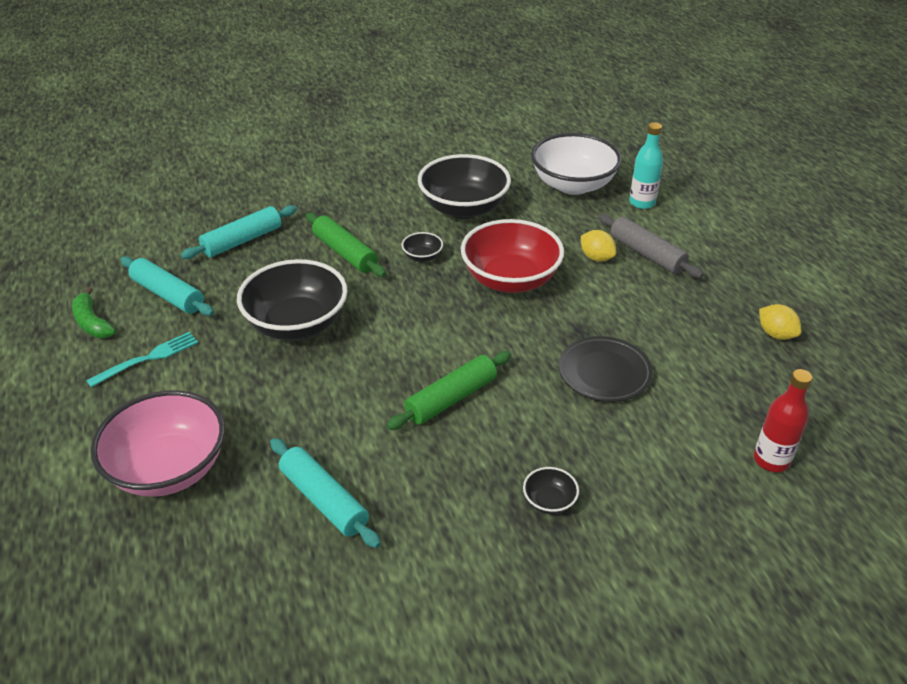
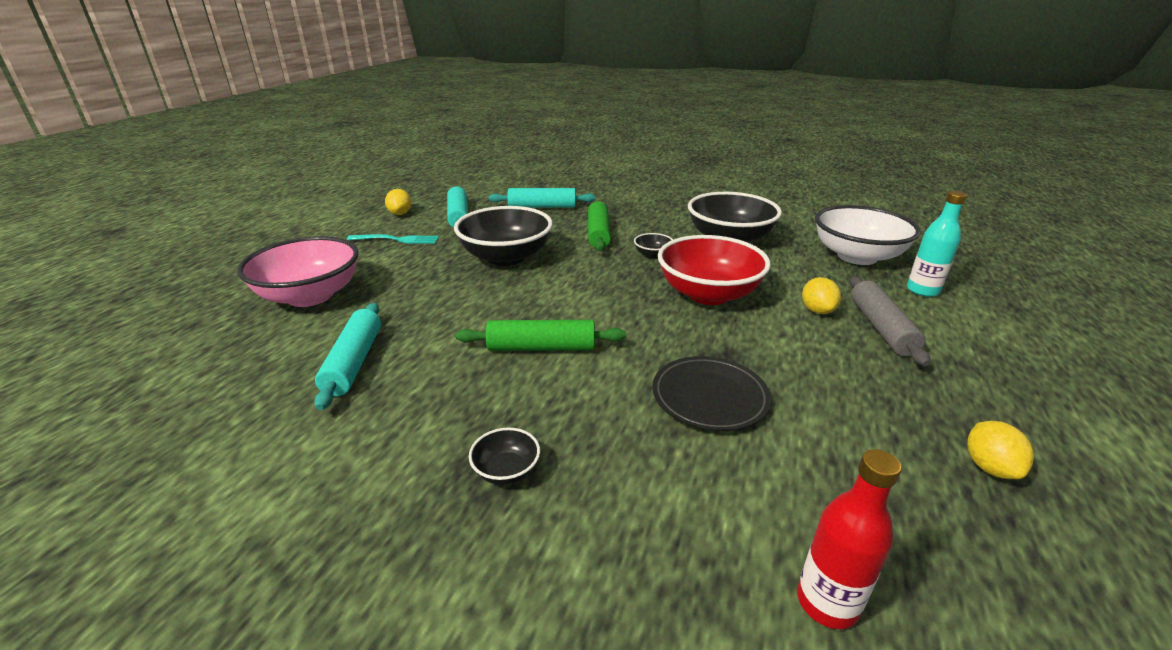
camera: 40 degrees right, 10 degrees down
green banana [72,287,116,338] -> yellow lemon [385,189,412,215]

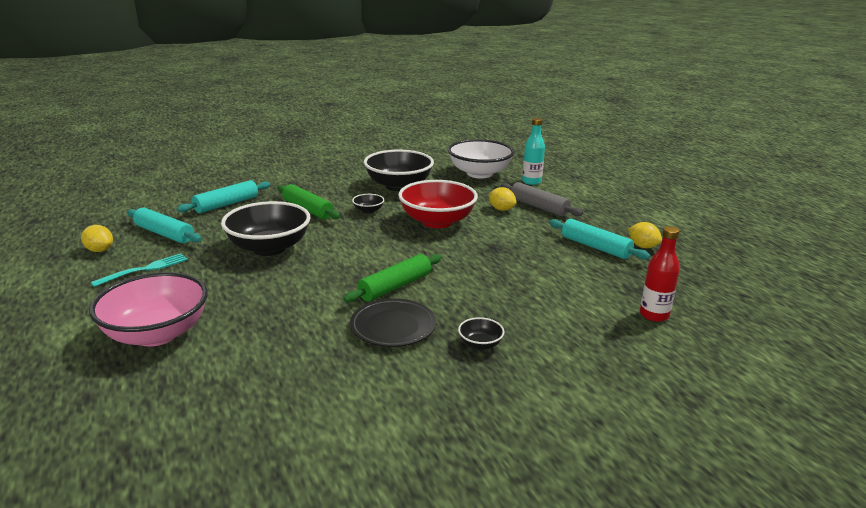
camera: 45 degrees left, 5 degrees down
turquoise rolling pin [314,303,381,410] -> turquoise rolling pin moved to [549,219,650,260]
black plate [653,356,771,431] -> black plate moved to [350,299,436,347]

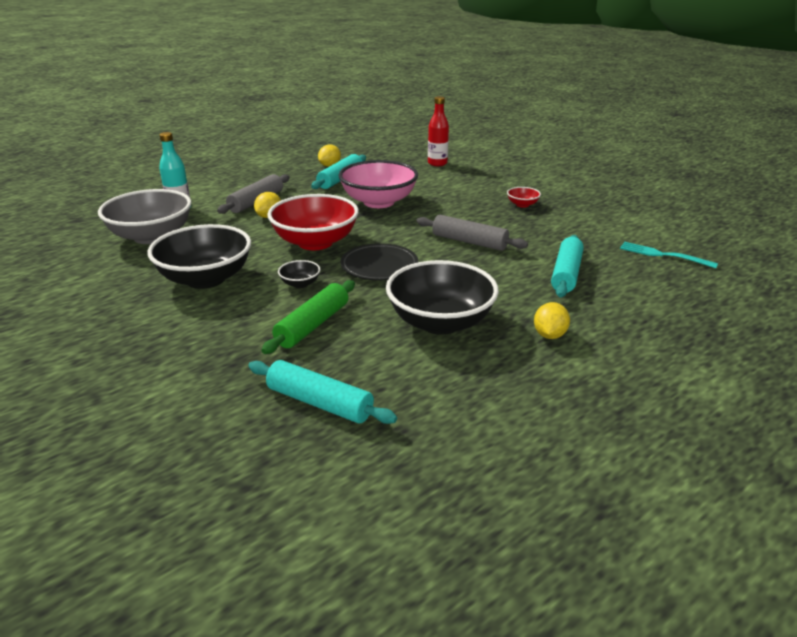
camera: 105 degrees left, 5 degrees up
yellow lemon [81,225,113,252] -> yellow lemon moved to [534,302,570,339]
pink bowl [89,272,208,347] -> pink bowl moved to [338,160,418,208]
turquoise fork [91,253,188,287] -> turquoise fork moved to [620,242,718,268]
turquoise rolling pin [127,208,202,243] -> turquoise rolling pin moved to [551,235,584,297]
green rolling pin [343,254,442,303] -> grey rolling pin [416,215,528,251]
black plate [350,299,436,347] -> black plate moved to [340,243,418,280]
white bowl [448,139,514,179] -> grey bowl [98,189,191,244]
black bowl [458,317,504,350] -> red bowl [507,187,541,208]

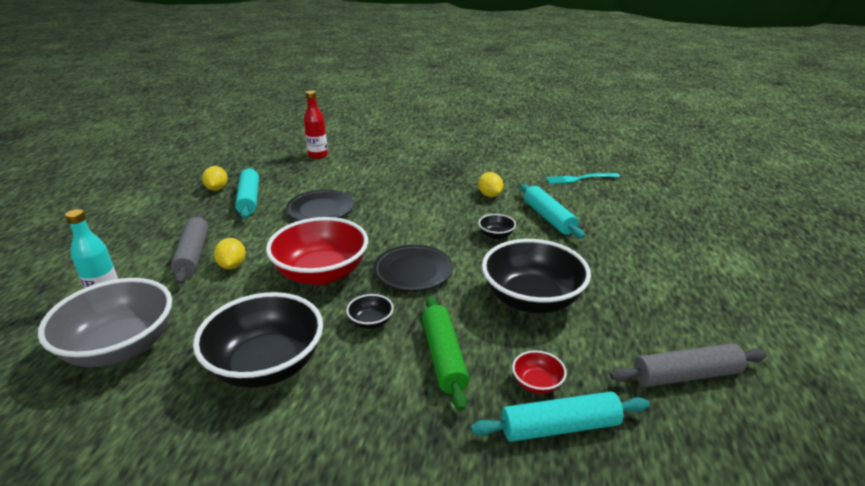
camera: 40 degrees left, 0 degrees up
pink bowl [338,160,418,208] -> black plate [286,190,354,221]
grey rolling pin [416,215,528,251] -> grey rolling pin moved to [610,343,767,387]
red bowl [507,187,541,208] -> red bowl moved to [512,350,567,394]
yellow lemon [534,302,570,339] -> yellow lemon moved to [478,172,504,197]
none -> black bowl [478,214,516,239]

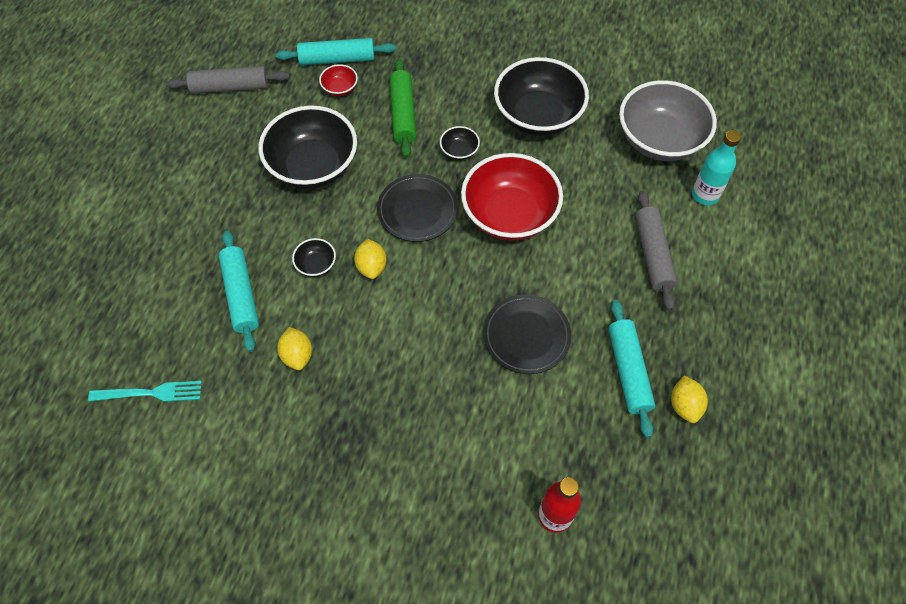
camera: 175 degrees left, 30 degrees up
yellow lemon [214,238,246,269] -> yellow lemon moved to [354,239,387,279]

